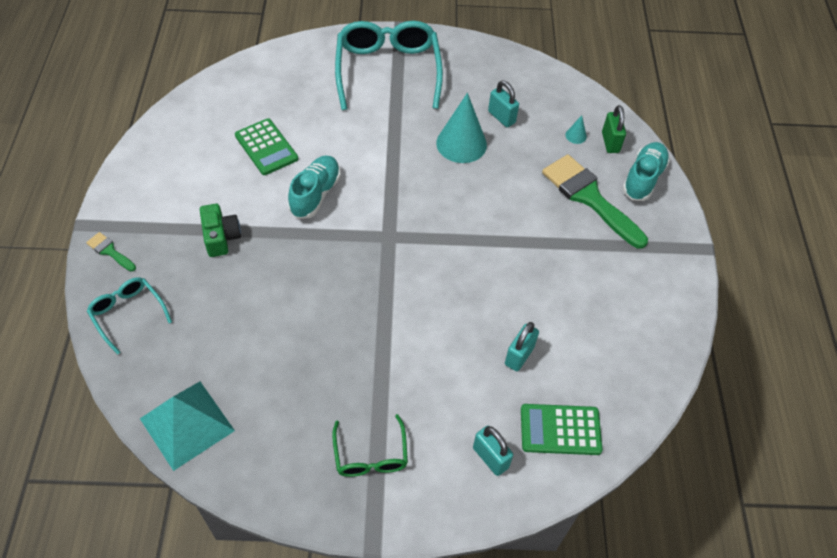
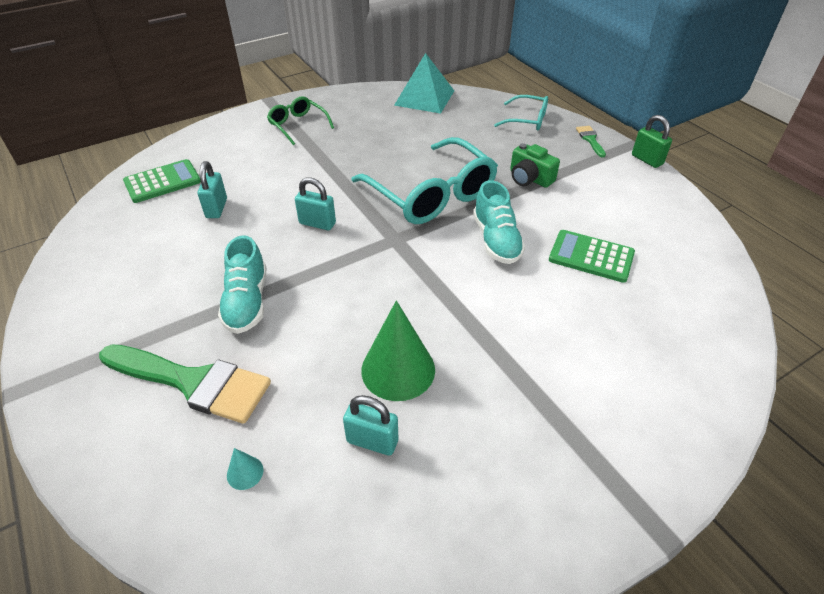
camera: 150 degrees right, 10 degrees down
green brush [86,232,136,271] -> green brush turned 105 degrees counterclockwise [576,126,606,157]
turquoise glasses [335,21,443,110] -> turquoise glasses moved to [351,137,498,224]
turquoise cone [436,93,487,163] -> green cone [361,300,435,401]
turquoise padlock [473,426,513,476] -> turquoise padlock moved to [295,177,336,230]
green padlock [602,105,626,153] -> green padlock moved to [632,115,672,168]
turquoise shoe [622,142,670,201] -> turquoise shoe moved to [218,235,266,334]

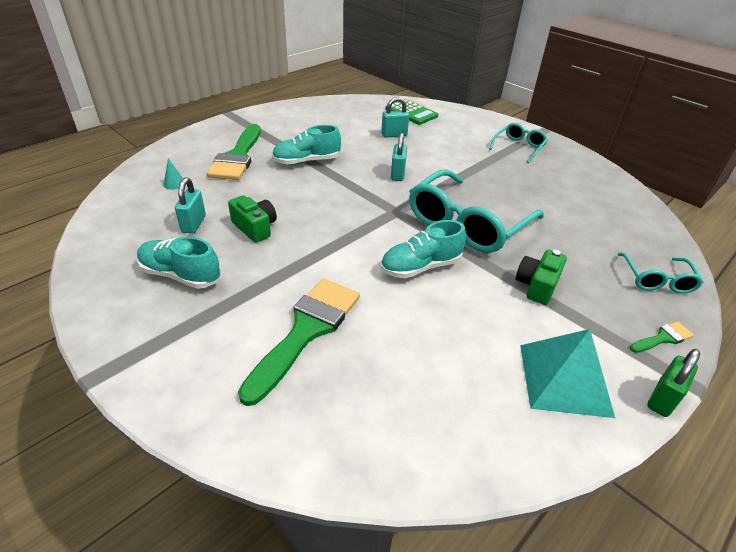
camera: 75 degrees right, 5 degrees down
green glasses [267,96,334,145] -> turquoise glasses [489,123,548,163]
green cone [361,300,435,401] -> green camera [228,195,277,243]
turquoise pyramid [394,53,454,114] -> turquoise pyramid moved to [520,329,615,418]
green calculator [549,230,635,283] -> none
none -> turquoise shoe [137,237,221,289]
none -> green brush [238,279,360,406]

